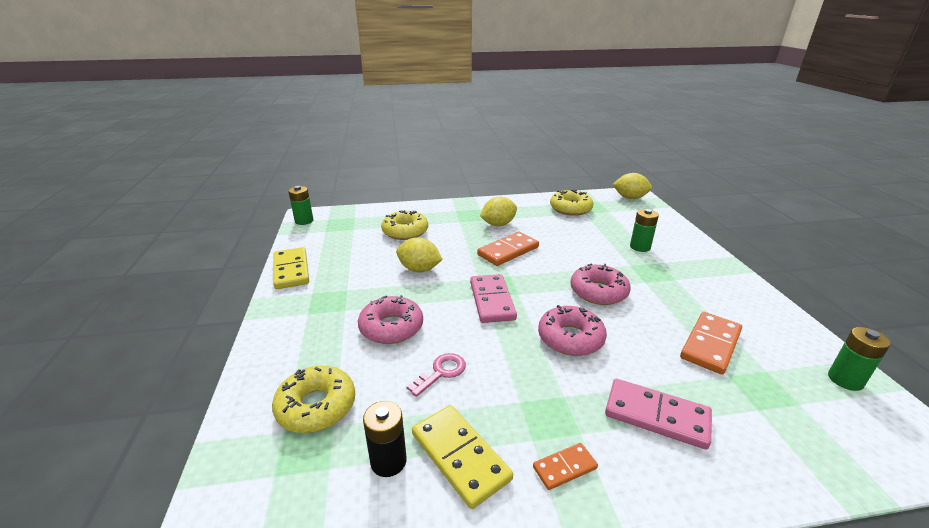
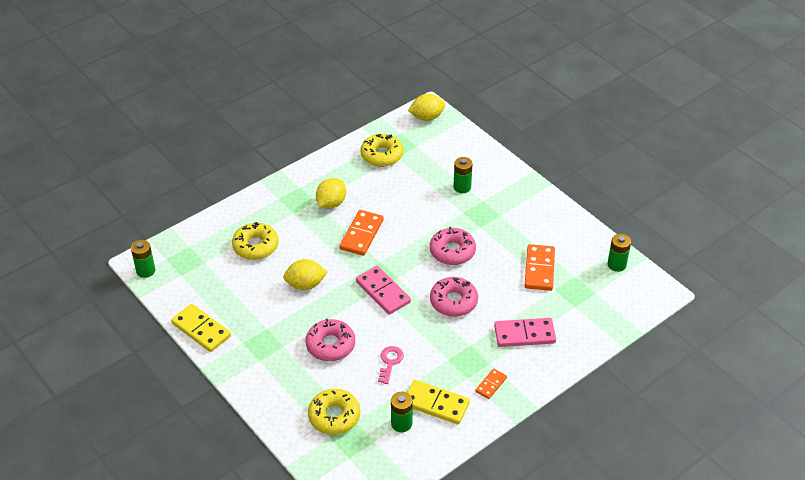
camera: 30 degrees left, 15 degrees up
black battery [363,401,407,477] -> green battery [391,392,413,432]

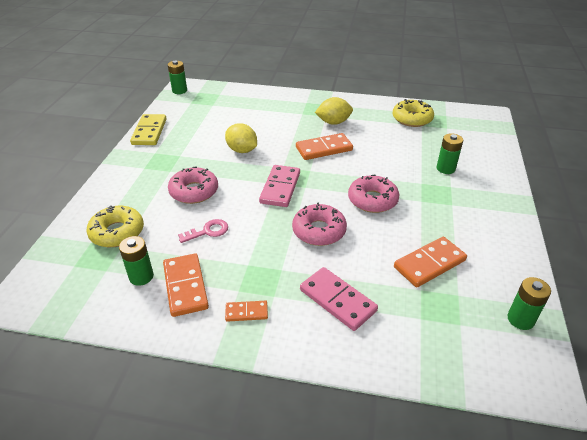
camera: 50 degrees right, 5 degrees down
yellow donut [232,222,278,260] -> none
yellow domino [407,380,470,424] -> orange domino [163,253,209,317]
yellow lemon [408,94,446,121] -> none

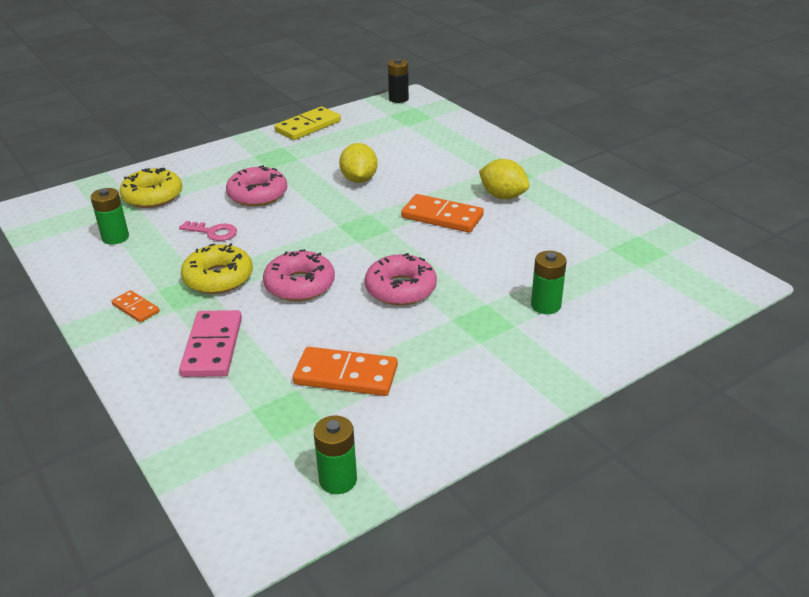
camera: 45 degrees right, 5 degrees down
orange domino [163,253,209,317] -> none
green battery [168,61,187,94] -> black battery [388,58,409,103]
pink domino [259,165,300,207] -> none
yellow donut [393,99,434,127] -> yellow donut moved to [181,243,253,294]

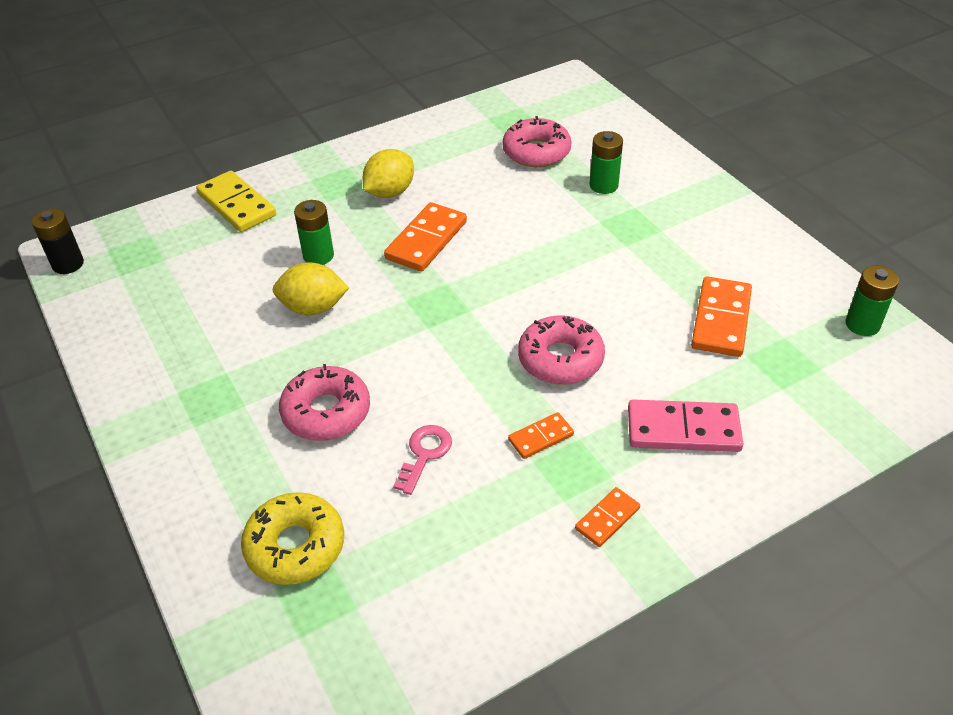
camera: 85 degrees left, 10 degrees up
green battery [91,188,129,245] -> green battery moved to [294,200,334,265]
yellow donut [181,243,253,294] -> orange domino [508,412,574,459]
yellow domino [274,107,341,140] -> yellow domino moved to [196,171,276,232]
pink donut [365,253,437,306] -> pink donut moved to [502,116,571,167]

